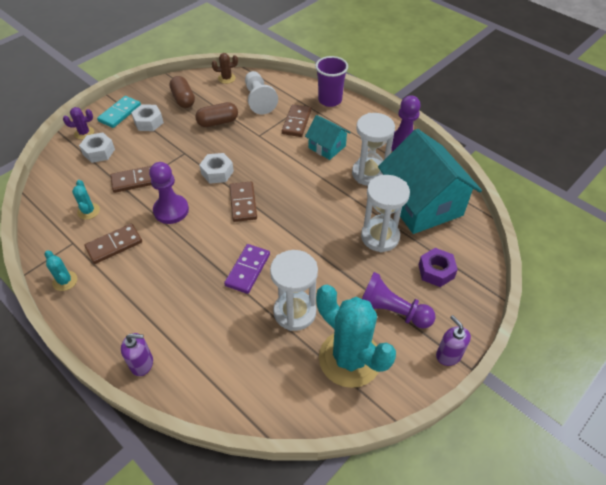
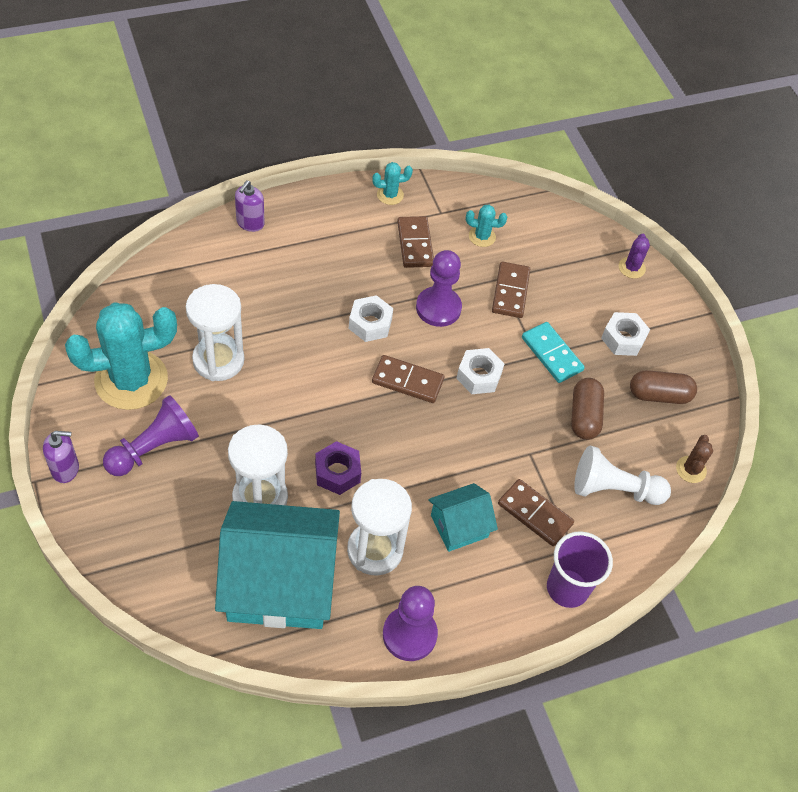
camera: 110 degrees right, 5 degrees up
white nut [79,133,115,163] -> white nut moved to [349,295,393,342]
turquoise domino [97,96,141,128] -> turquoise domino moved to [522,322,585,383]
purple domino [224,244,270,294] -> none
purple nut [418,248,458,287] -> purple nut moved to [315,441,361,495]

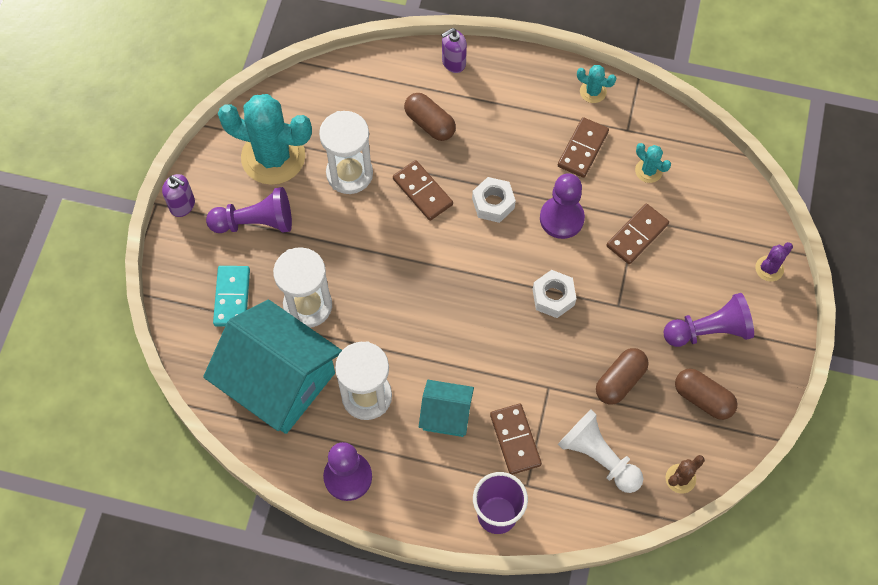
camera: 40 degrees right, 10 degrees up
purple nut [315,441,361,495] -> none
brown domino [372,355,444,403] -> brown domino moved to [393,160,453,221]
turquoise domino [522,322,585,383] -> turquoise domino moved to [213,266,250,327]
white nut [601,312,650,356] -> purple pawn [663,293,754,347]
none -> brown capsule [404,93,456,141]

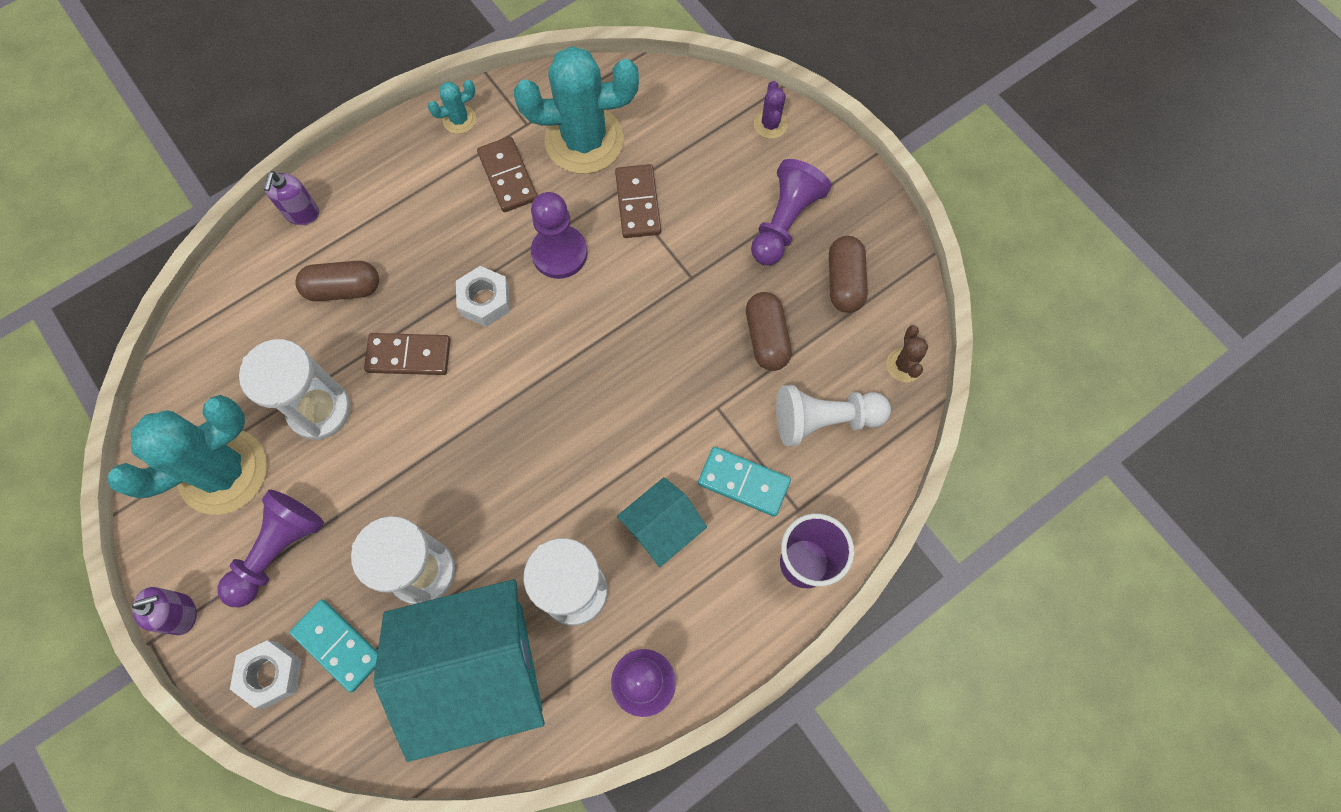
camera: 50 degrees left, 5 degrees up
brown domino [490,404,542,475] -> turquoise domino [698,447,791,517]
white nut [533,270,576,318] -> white nut moved to [230,640,302,708]
turquoise cactus [635,143,671,183] -> turquoise cactus [514,46,639,174], size x2.33
brown capsule [675,369,738,420] -> brown capsule turned 75 degrees counterclockwise [829,236,868,313]

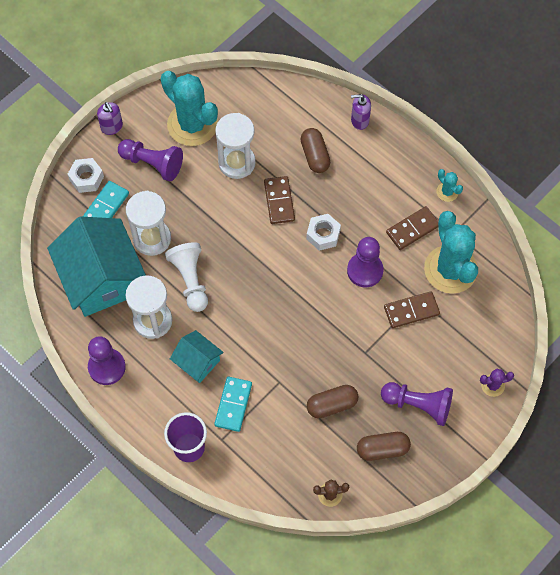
camera: 80 degrees right, 5 degrees down
white pawn [776,385,891,446] -> white pawn moved to [165,242,208,312]

